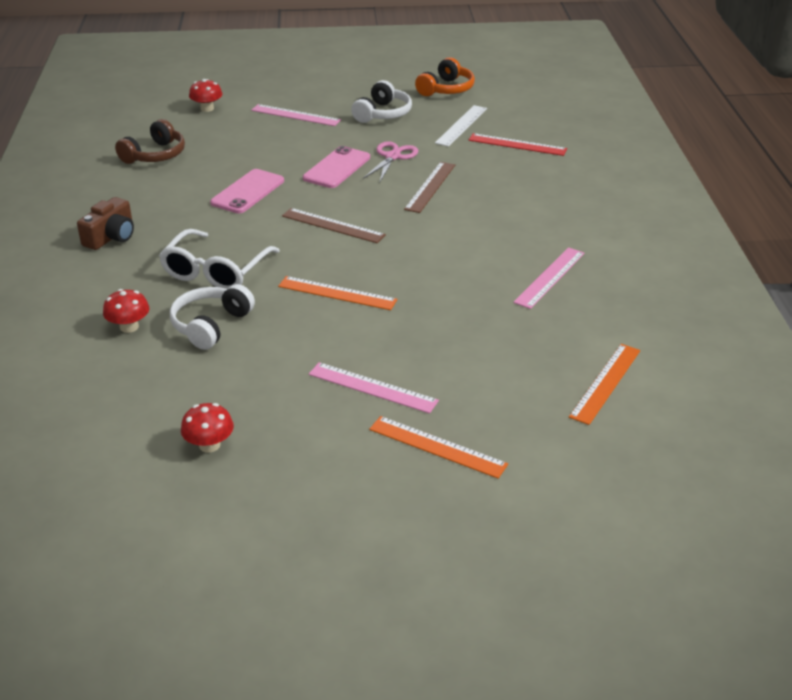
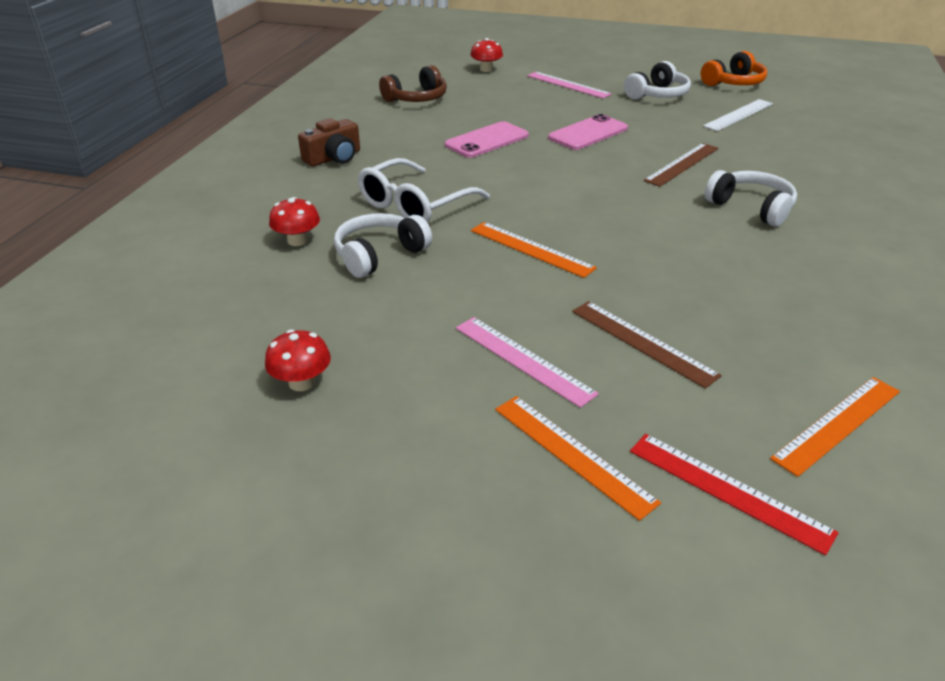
camera: 20 degrees right, 0 degrees up
brown ruler [282,208,386,243] -> brown ruler moved to [572,301,722,389]
pink scissors [363,141,418,181] -> none
red ruler [469,133,567,156] -> red ruler moved to [630,434,839,555]
pink ruler [513,247,585,309] -> none
none -> white headphones [705,170,797,226]

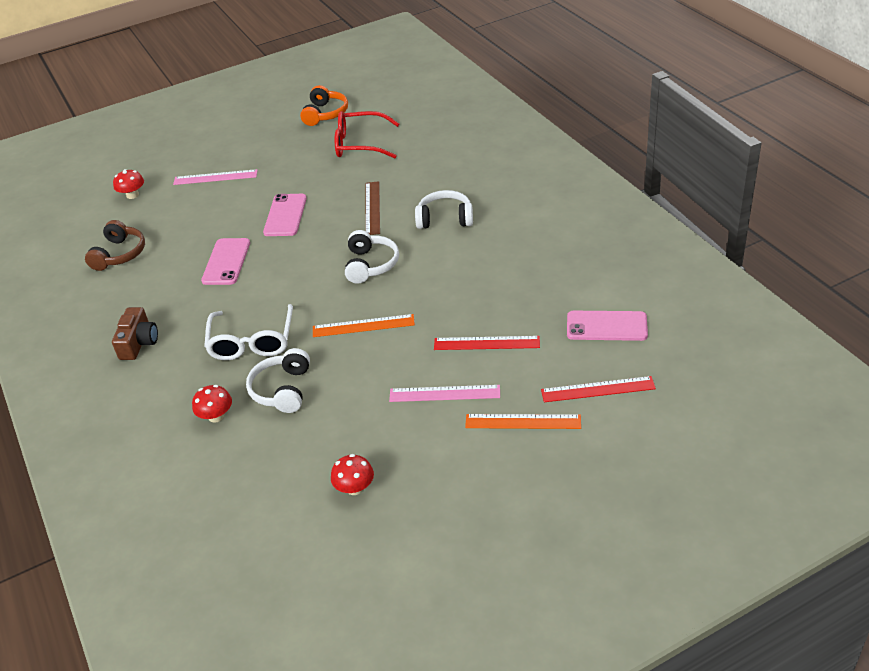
camera: 40 degrees left, 5 degrees up
brown ruler [572,301,722,389] -> red ruler [434,336,540,350]
white headphones [624,61,691,100] -> white headphones moved to [345,230,399,284]
white ruler [703,99,773,131] -> red glasses [334,111,399,158]
orange ruler [770,377,900,477] -> pink phone [567,311,648,341]

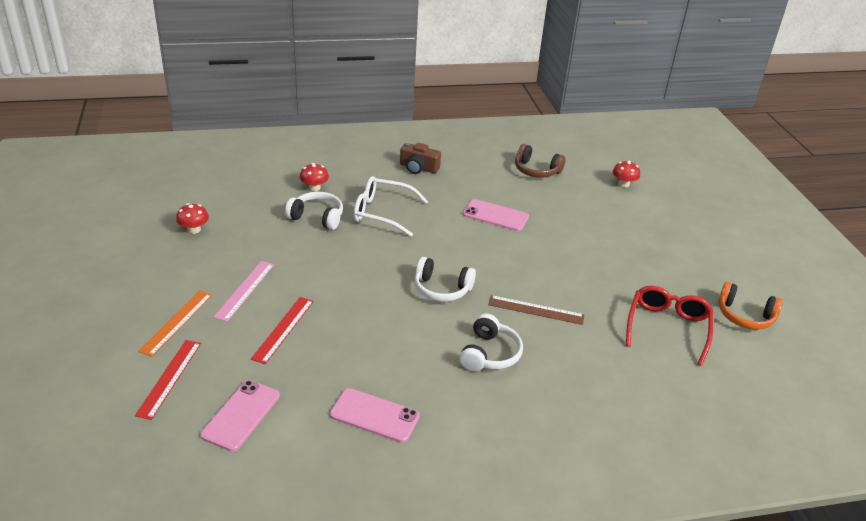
camera: 100 degrees right, 5 degrees down
pink ruler [173,169,258,185] -> none
pink phone [263,194,307,236] -> pink phone moved to [330,388,420,443]
orange ruler [313,314,415,337] -> none

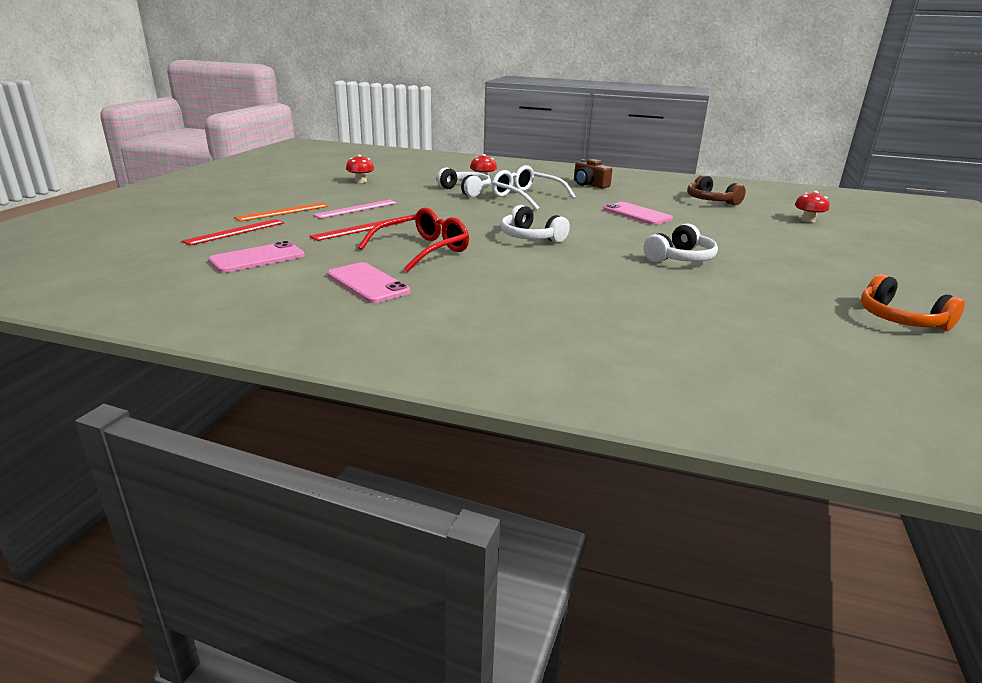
camera: 30 degrees right, 10 degrees down
white headphones [459,314,523,372] -> white headphones moved to [643,224,718,262]
brown ruler [488,295,584,325] -> none
red glasses [626,286,713,366] -> red glasses moved to [358,207,469,272]

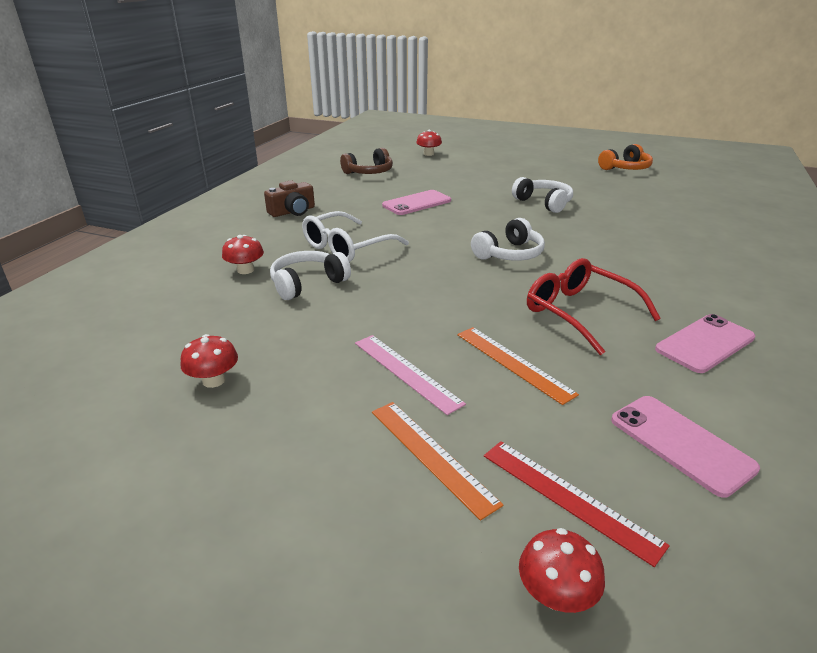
camera: 85 degrees left, 5 degrees up
red ruler [309,219,404,241] -> orange ruler [457,327,579,405]
none -> red mushroom [519,528,605,613]

